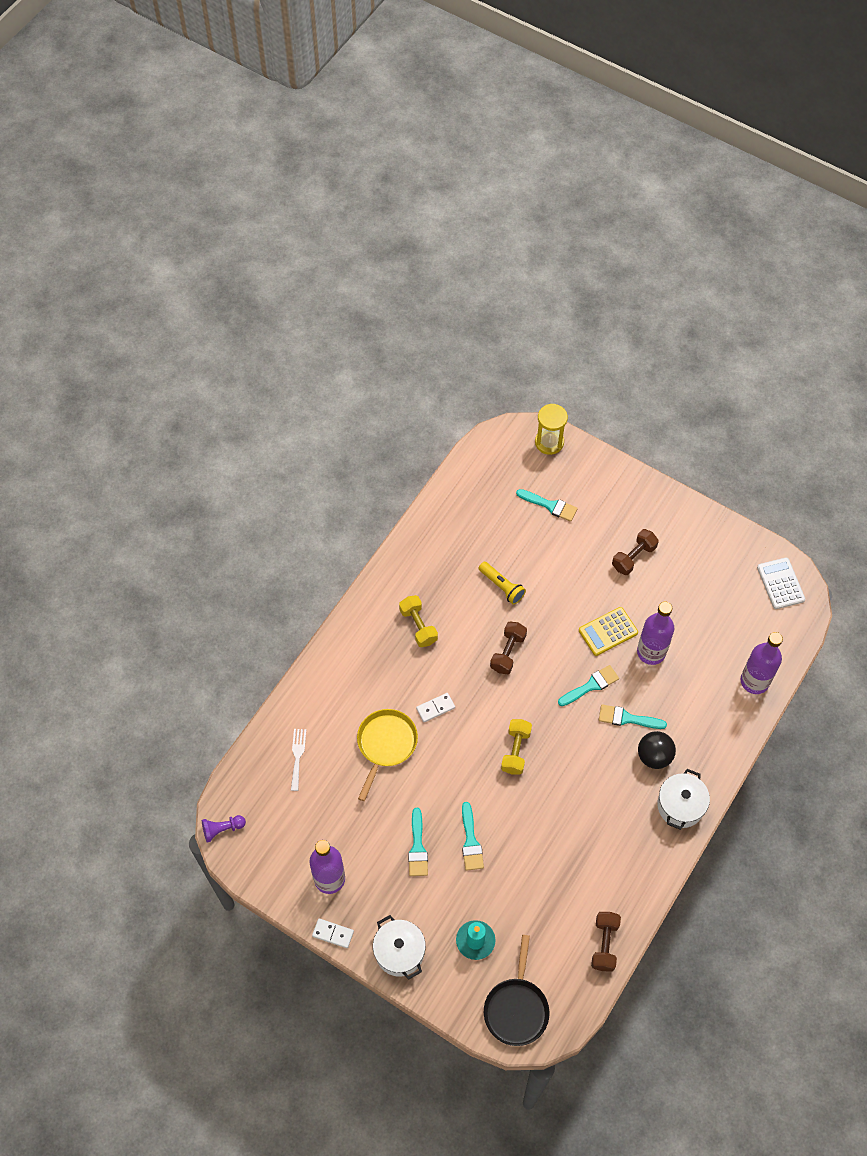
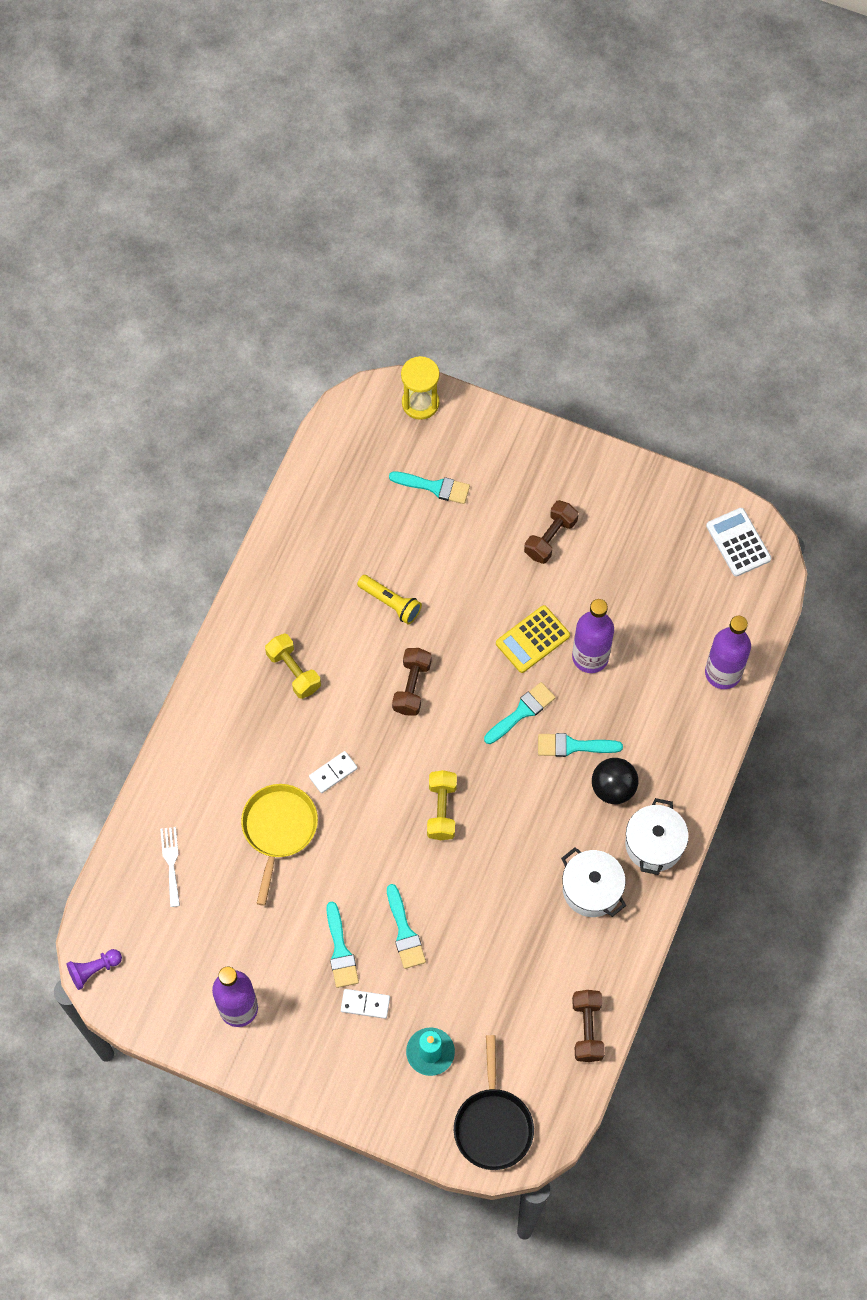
camera: 10 degrees left, 5 degrees up
white domino [312,919,354,948] -> white domino moved to [341,989,390,1019]
white pot [373,915,426,980] -> white pot moved to [561,847,626,917]

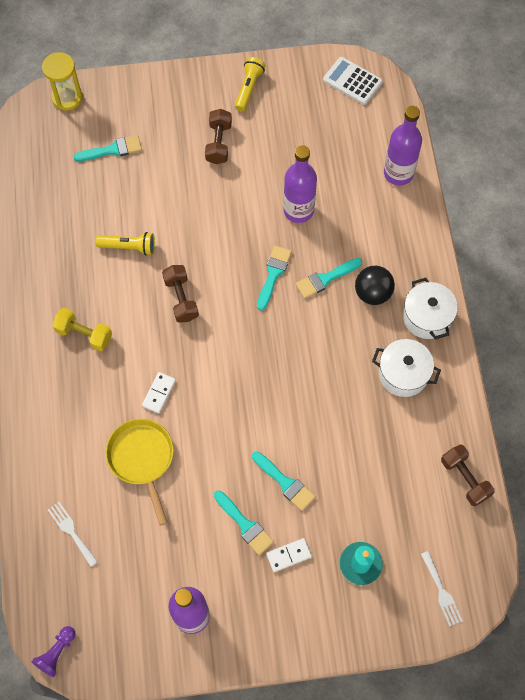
camera: 30 degrees left, 0 degrees up
yellow dumbbell [427,770,457,840] -> none
black pan [454,1035,534,1170] -> white fork [421,551,463,627]
yellow calculator [496,605,570,673] -> none
none -> yellow flashlight [235,57,266,112]

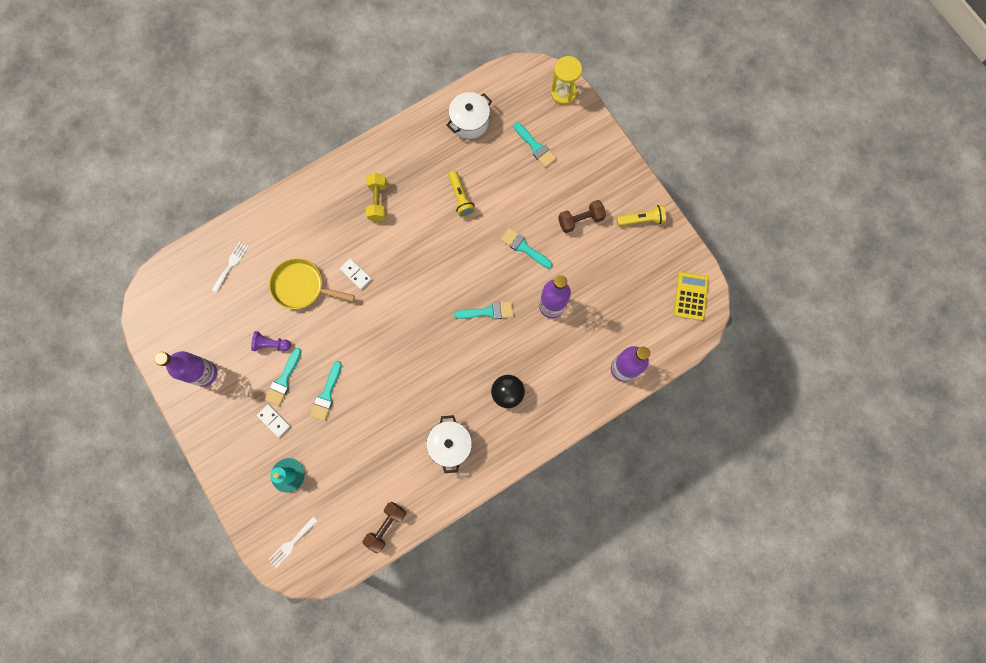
camera: 65 degrees right, 10 degrees up
purple pawn [32,626,75,677] -> purple pawn moved to [251,331,291,351]
yellow pan [106,419,174,526] -> yellow pan turned 120 degrees counterclockwise [269,258,355,309]
white domino [142,372,176,414] -> white domino turned 45 degrees clockwise [340,258,372,290]
brown dumbbell [162,265,199,322] -> none
turquoise brush [296,258,362,299] -> turquoise brush moved to [501,228,552,269]
white calculator [323,57,383,105] -> yellow calculator [673,272,709,321]
white pot [403,278,458,339] -> white pot moved to [447,92,492,139]

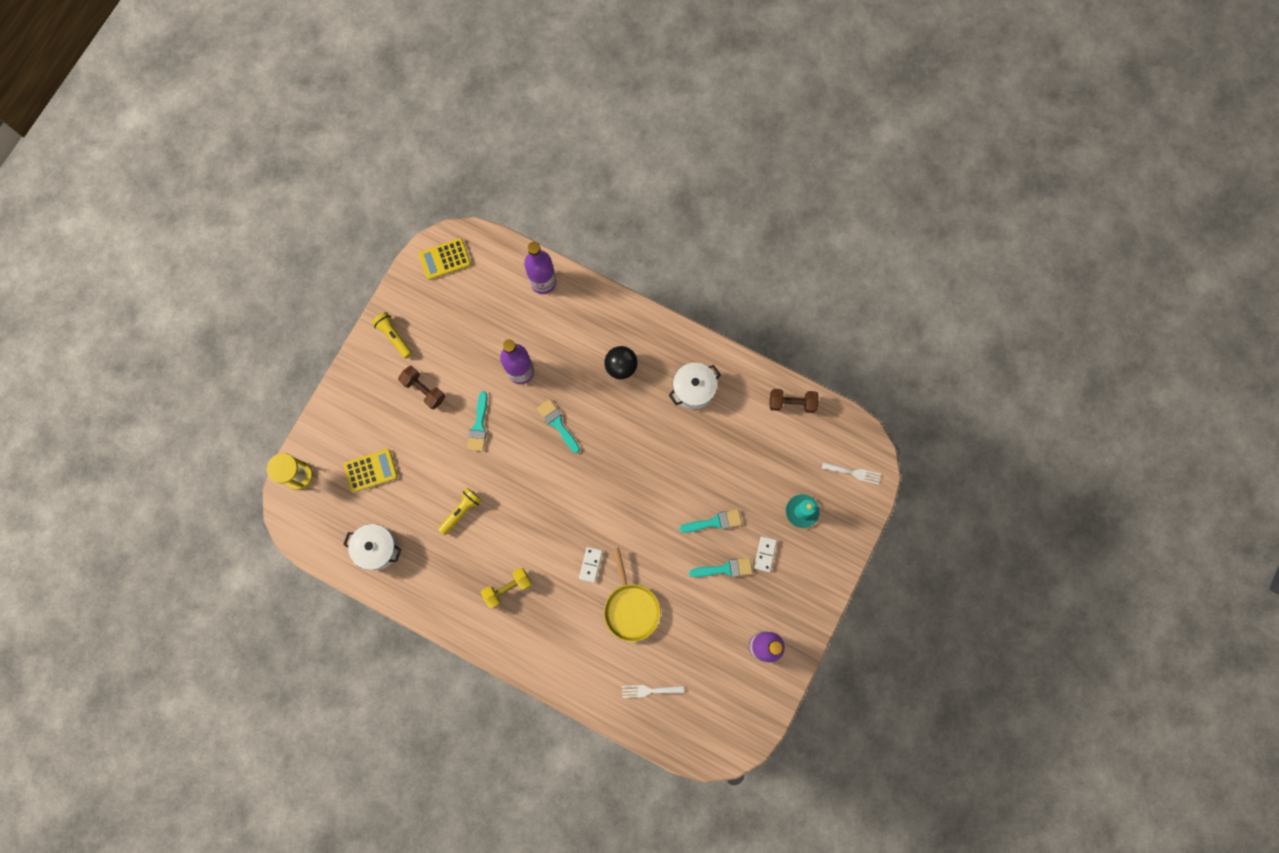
camera: 120 degrees left, 0 degrees up
purple pawn [251,331,291,351] -> none
turquoise brush [513,122,556,168] -> yellow calculator [344,449,398,493]

